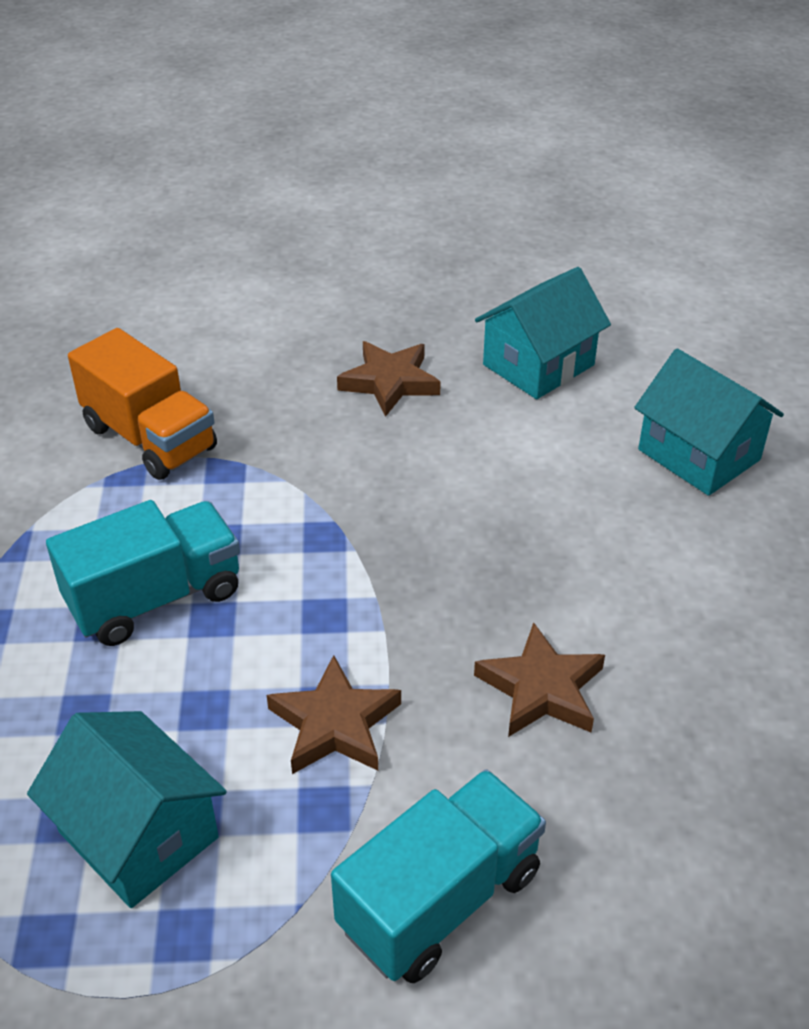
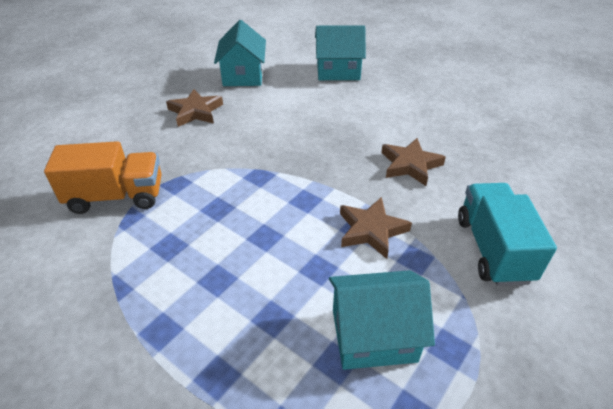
camera: 50 degrees left, 0 degrees up
turquoise truck [46,500,240,646] -> none

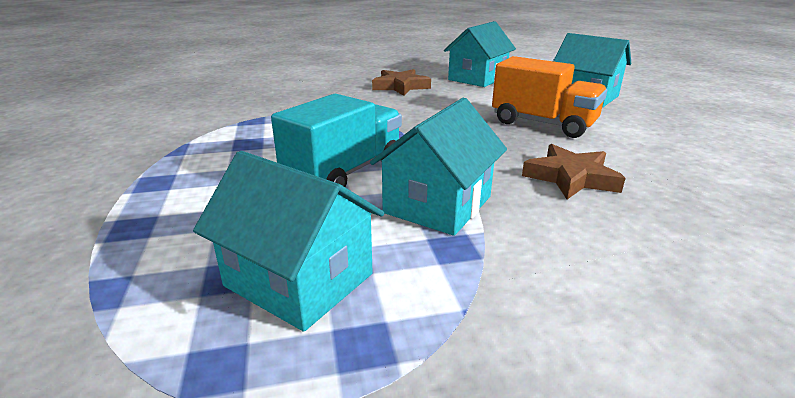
camera: 40 degrees right, 15 degrees down
orange truck [44,141,162,214] -> orange truck moved to [492,56,607,138]
brown star [340,197,412,259] -> turquoise house [370,98,507,236]
turquoise truck [458,183,557,286] -> turquoise truck moved to [271,94,402,187]

